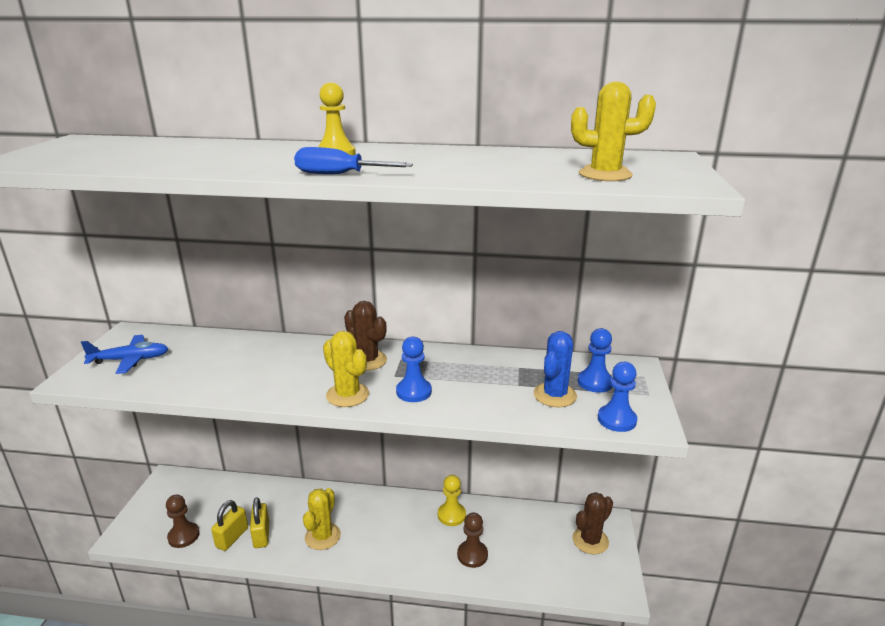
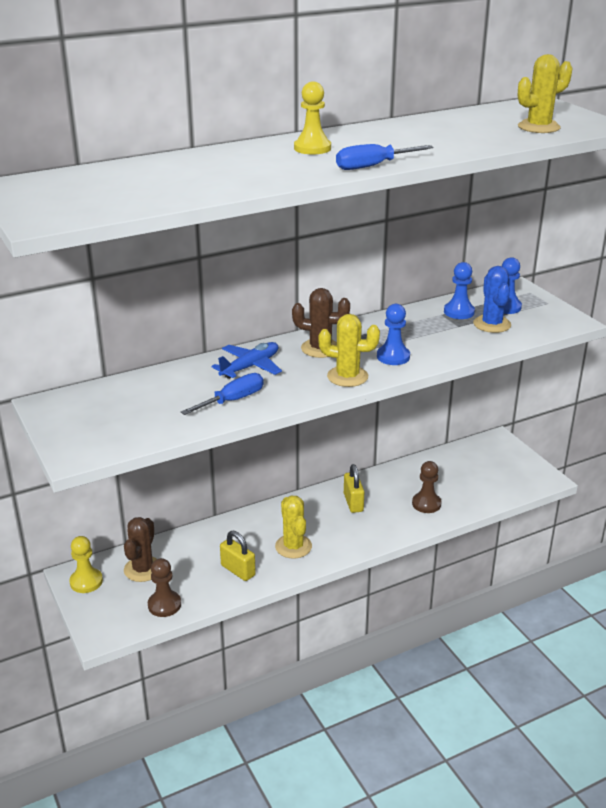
camera: 35 degrees left, 5 degrees up
blue plane [81,335,169,374] -> blue plane moved to [212,342,282,379]
yellow padlock [211,500,248,551] -> yellow padlock moved to [344,464,364,513]
yellow pawn [438,475,466,526] -> yellow pawn moved to [69,536,103,593]
brown cactus [572,492,613,554] -> brown cactus moved to [124,517,157,582]
blue pawn [598,362,637,432] -> blue pawn moved to [444,262,475,319]
none -> blue screwdriver [181,373,263,415]

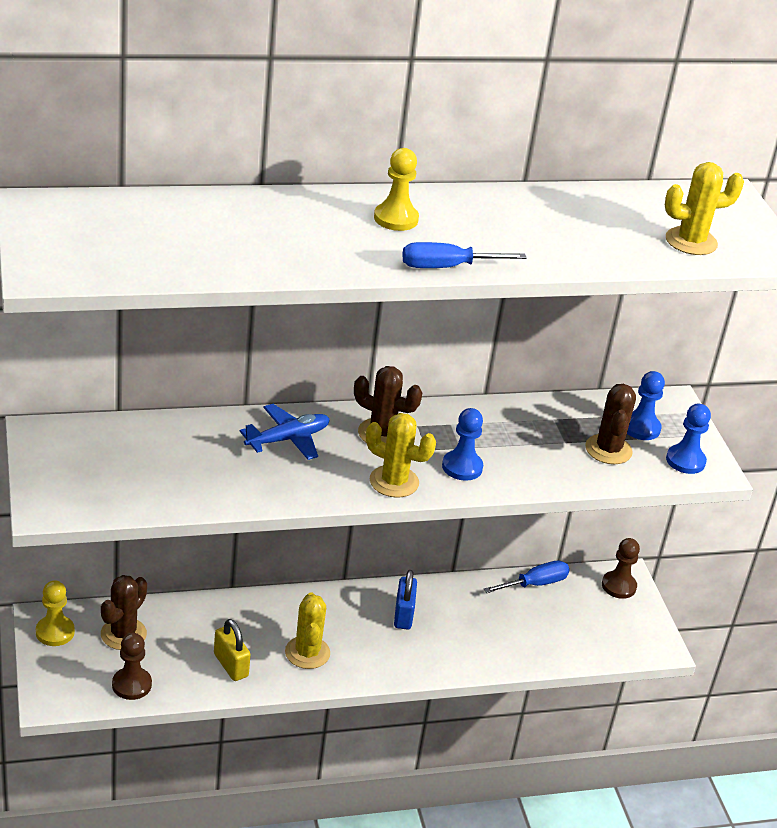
camera: 10 degrees right, 5 degrees up
blue screwdriver [181,373,263,415] -> blue screwdriver moved to [484,561,570,593]
yellow padlock [344,464,364,513] -> blue padlock [394,570,417,630]
brown pawn [412,461,442,513] -> brown pawn moved to [602,538,640,599]
blue pawn [444,262,475,319] -> blue pawn moved to [666,404,711,474]
blue cactus [473,266,511,333] -> brown cactus [585,384,636,464]

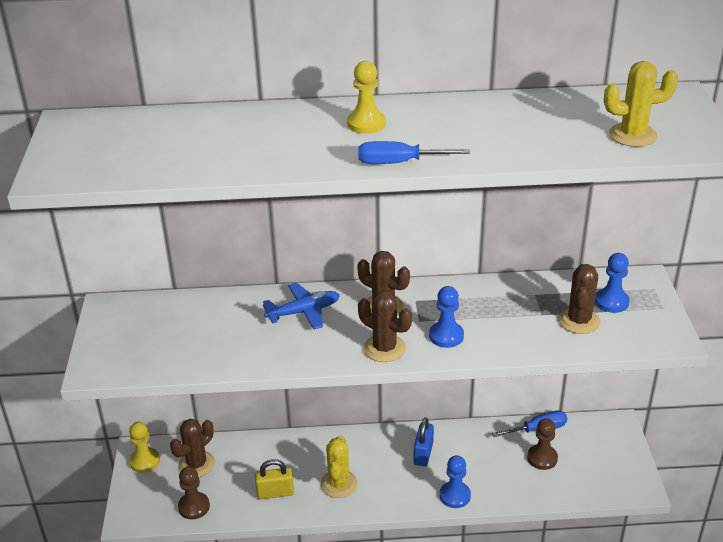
camera: 15 degrees right, 0 degrees up
yellow padlock [214,619,251,681] -> yellow padlock turned 75 degrees counterclockwise [255,459,294,499]
yellow cactus [366,413,436,498] -> brown cactus [358,291,412,362]
brown pawn [602,538,640,599] -> brown pawn moved to [527,418,558,470]
blue pawn [666,404,711,474] -> blue pawn moved to [440,455,471,508]

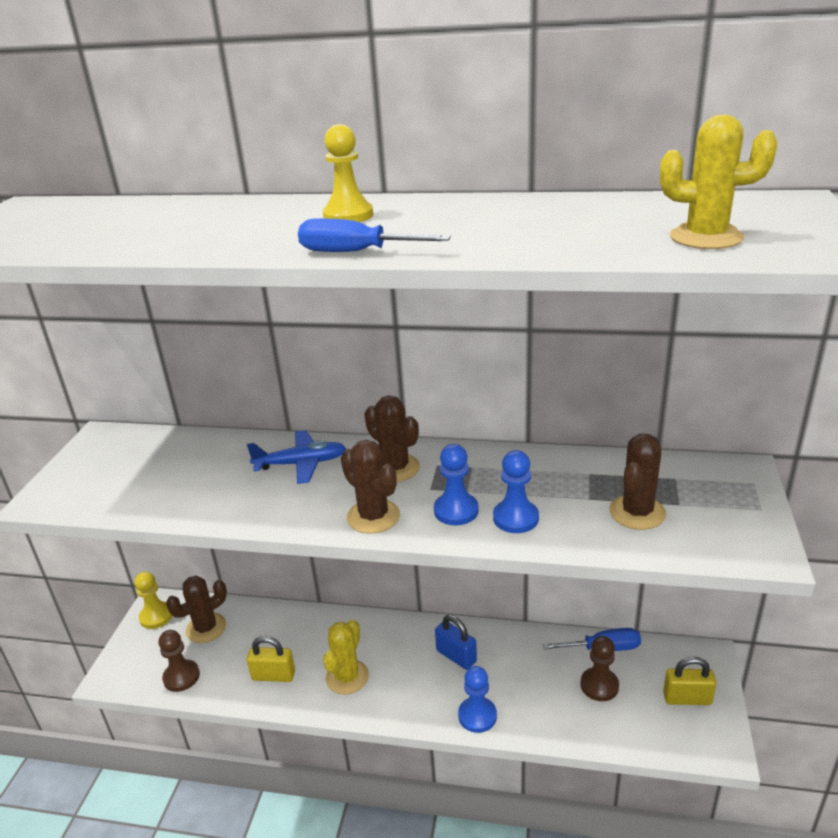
camera: 15 degrees right, 5 degrees down
blue padlock [413,418,434,466] -> blue padlock turned 75 degrees counterclockwise [435,615,477,670]
blue pawn [595,253,630,313] -> blue pawn moved to [493,450,539,533]
none -> yellow padlock [663,657,716,705]

